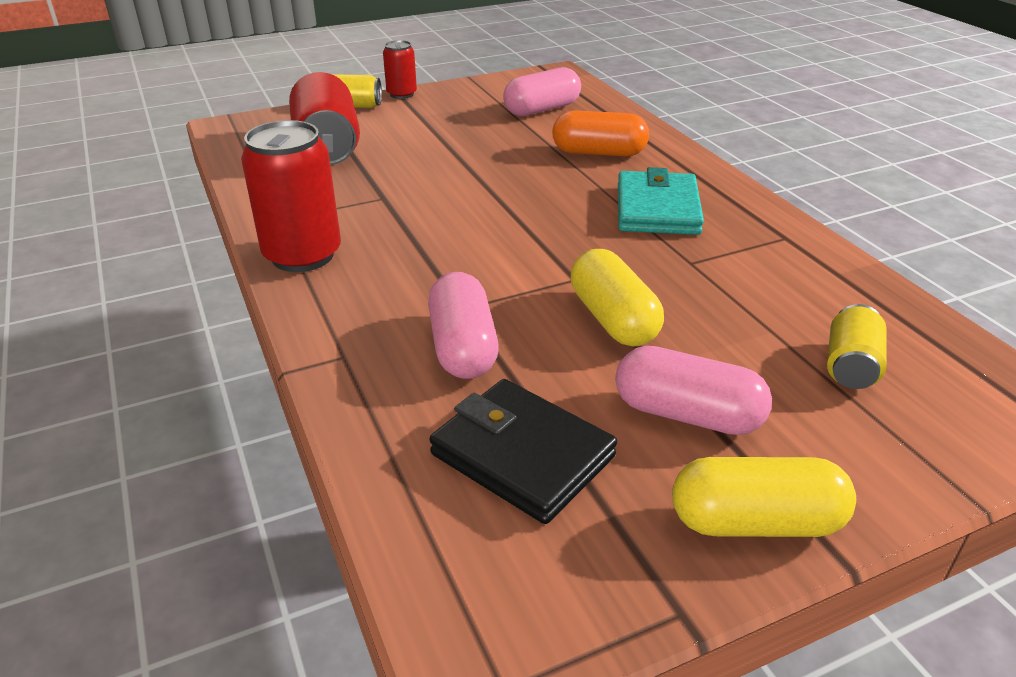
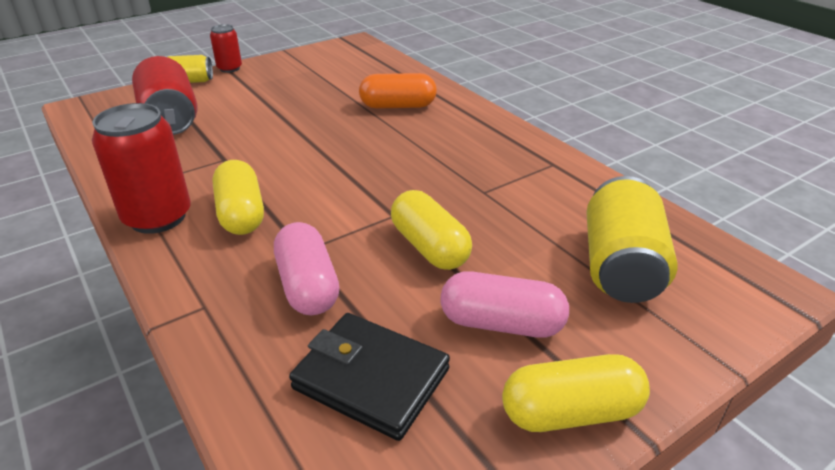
camera: 10 degrees left, 0 degrees up
pink capsule [503,67,581,116] -> none
turquoise wallet [618,167,704,235] -> none
yellow can [827,304,887,389] -> yellow can [586,176,677,303], size x1.81
none -> yellow capsule [213,160,264,235]

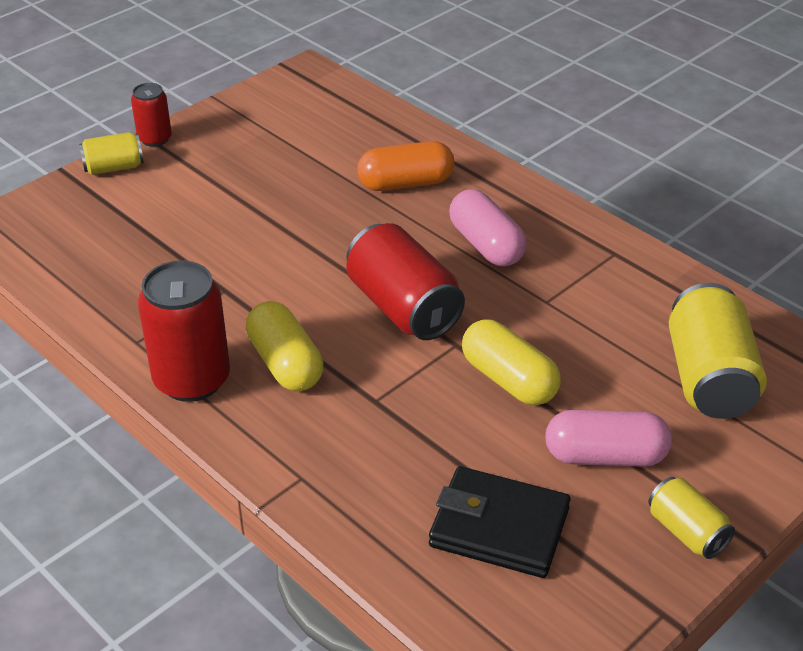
camera: 10 degrees left, 5 degrees up
red can [132,56,198,135] -> red can moved to [346,223,465,340]
pink capsule [274,222,339,315] -> pink capsule moved to [449,189,527,266]
yellow capsule [502,354,650,432] -> yellow can [648,477,735,559]

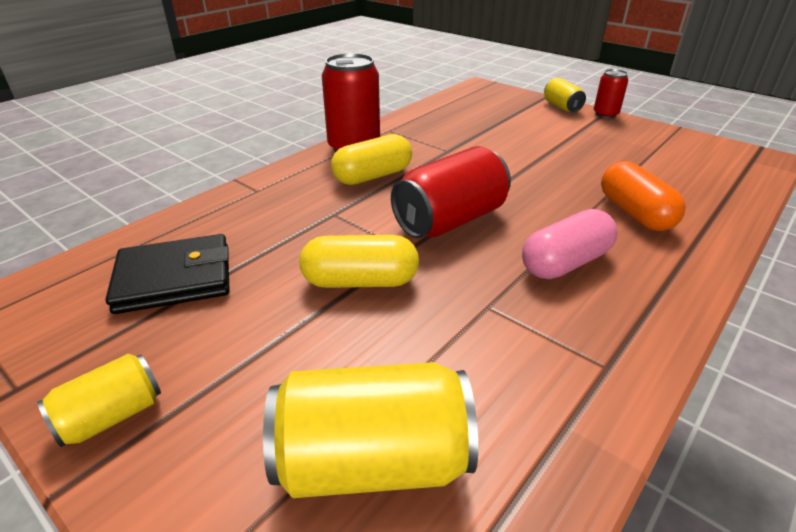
camera: 85 degrees right, 5 degrees down
black wallet [429,466,570,578] -> black wallet turned 60 degrees clockwise [106,234,230,314]
yellow capsule [462,319,561,405] -> yellow capsule turned 45 degrees clockwise [299,235,419,288]
pink capsule [545,410,672,467] -> none

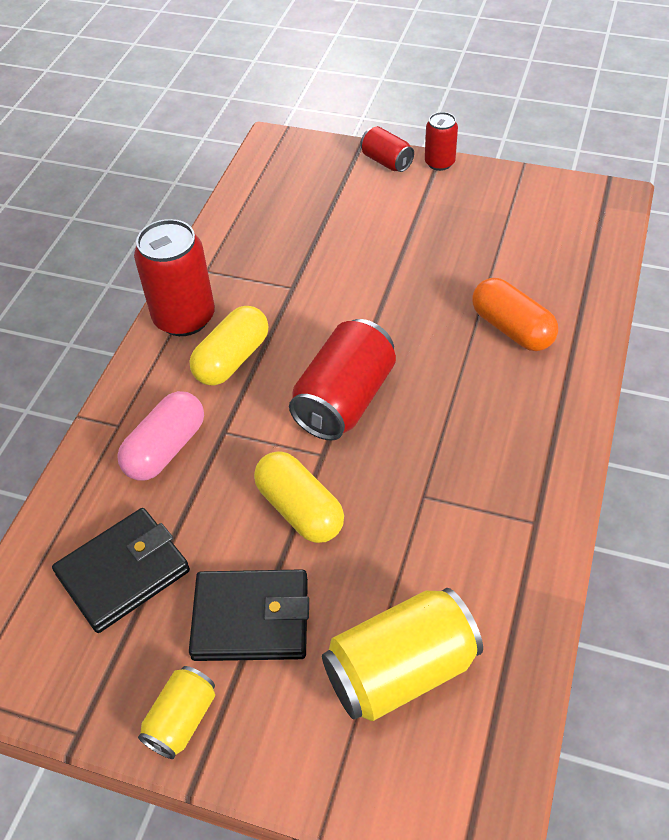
camera: 20 degrees left, 15 degrees up
yellow capsule [299,235,419,288] -> yellow capsule turned 75 degrees clockwise [254,451,344,543]
pink capsule [522,209,618,279] -> pink capsule moved to [117,391,204,481]
yellow can [544,78,586,112] -> red can [360,126,414,172]
none -> black wallet [189,569,309,661]

